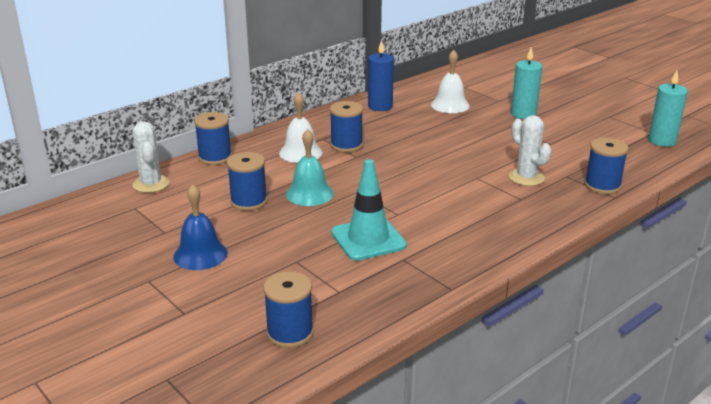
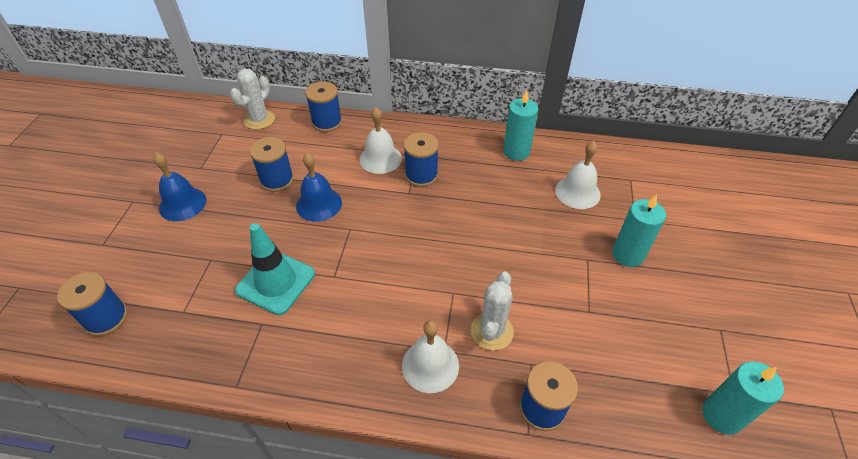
camera: 50 degrees right, 20 degrees up
turquoise bell [286,129,333,206] -> blue bell [296,153,342,222]
blue candle [368,40,394,111] -> turquoise candle [503,90,538,161]
none -> white bell [402,320,459,393]

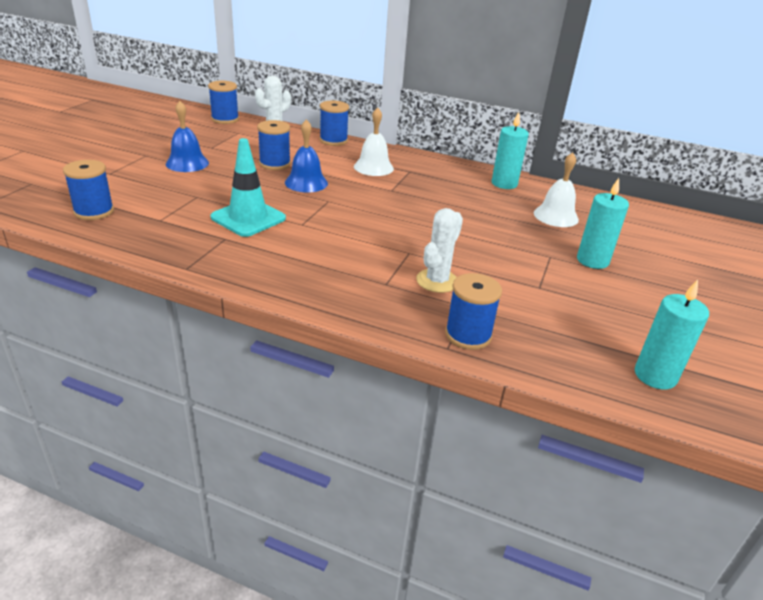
camera: 10 degrees right, 15 degrees down
white bell [402,320,459,393] -> none
blue spool [404,132,439,187] -> blue spool moved to [208,81,239,124]

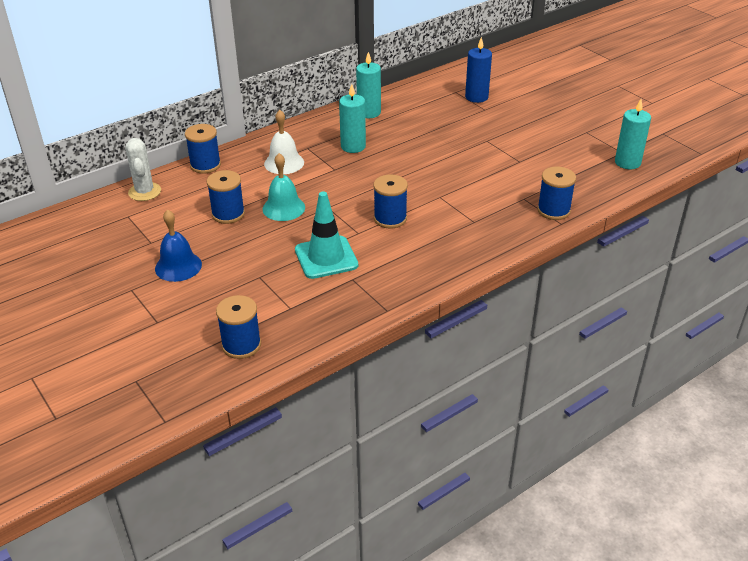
camera: 55 degrees left, 5 degrees up
blue spool [208,81,239,124] -> blue spool moved to [373,175,408,228]
blue bell [285,119,328,192] -> turquoise bell [263,153,305,221]
white cactus [416,208,463,293] -> none
white bell [534,152,579,227] -> none
turquoise candle [577,178,629,269] -> turquoise candle moved to [339,84,366,153]
none -> blue candle [465,37,492,103]

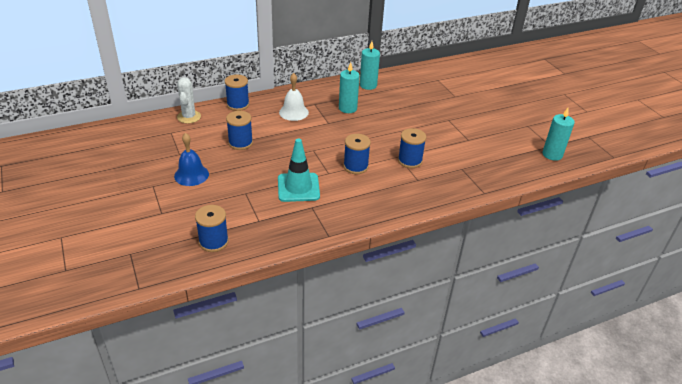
camera: 10 degrees right, 0 degrees up
turquoise bell [263,153,305,221] -> none
blue candle [465,37,492,103] -> none
blue spool [537,167,576,220] -> blue spool moved to [398,128,426,168]

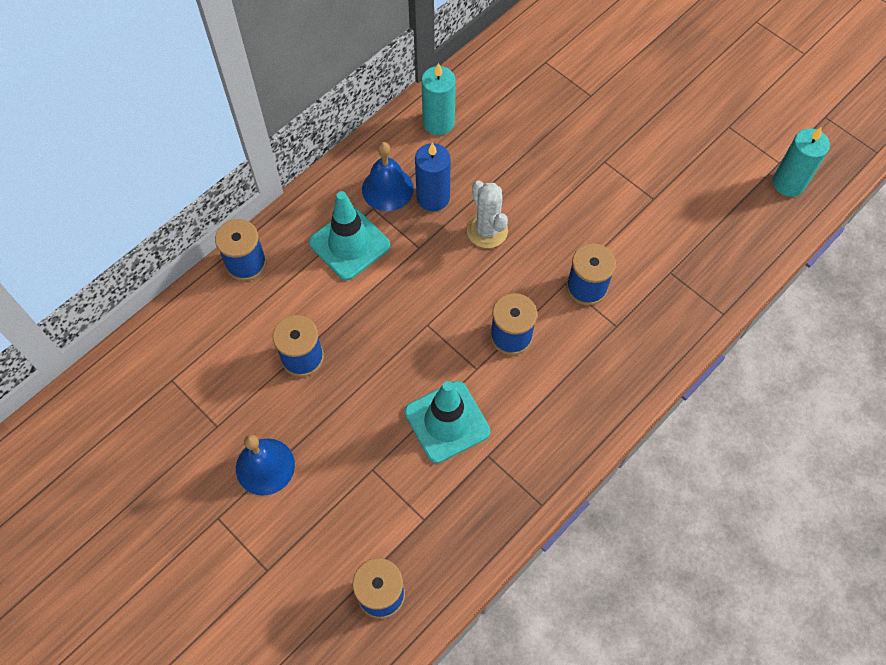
camera: 20 degrees left, 25 degrees up
white cactus [177,77,201,124] -> white cactus moved to [467,181,508,248]
white bell [279,73,309,121] -> turquoise traffic cone [309,191,390,280]
turquoise candle [339,62,360,113] -> blue candle [415,142,451,211]
none -> blue bell [362,142,414,211]

